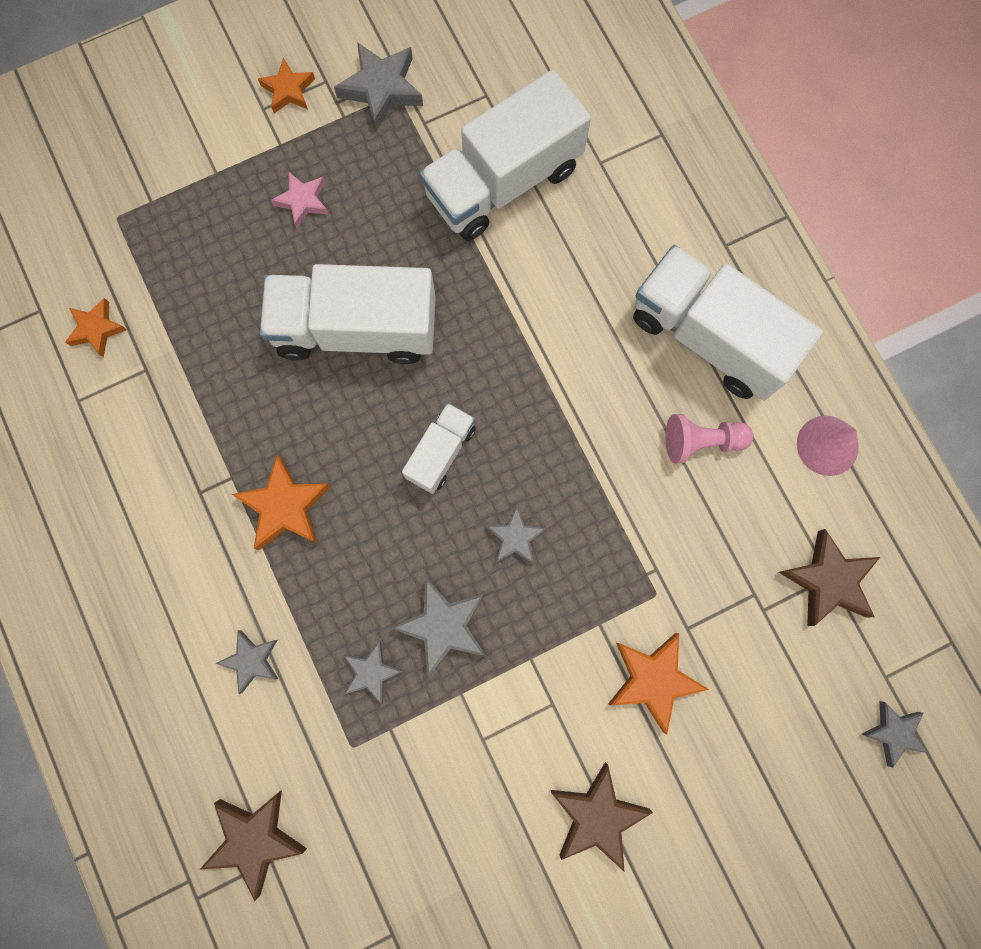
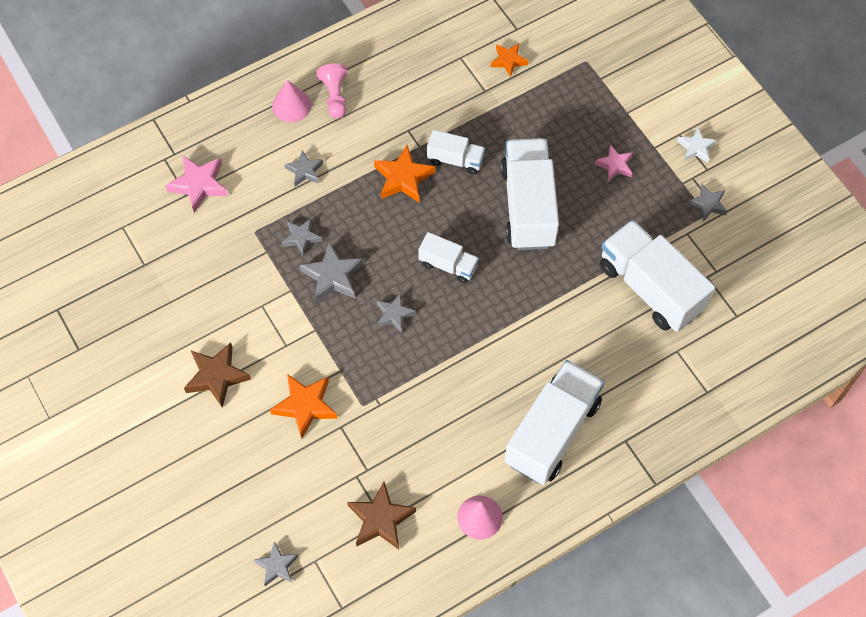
camera: 85 degrees right, 15 degrees down
brown star [200,790,307,901] -> pink star [165,156,228,213]
orange star [258,57,315,113] -> white star [677,127,717,163]
grey star [334,42,423,130] -> grey star [688,184,727,221], size x0.63
pink pawn [665,414,754,463] -> pink pawn moved to [316,63,347,119]
none -> pink cone [272,80,311,122]
none -> white truck [427,130,485,174]

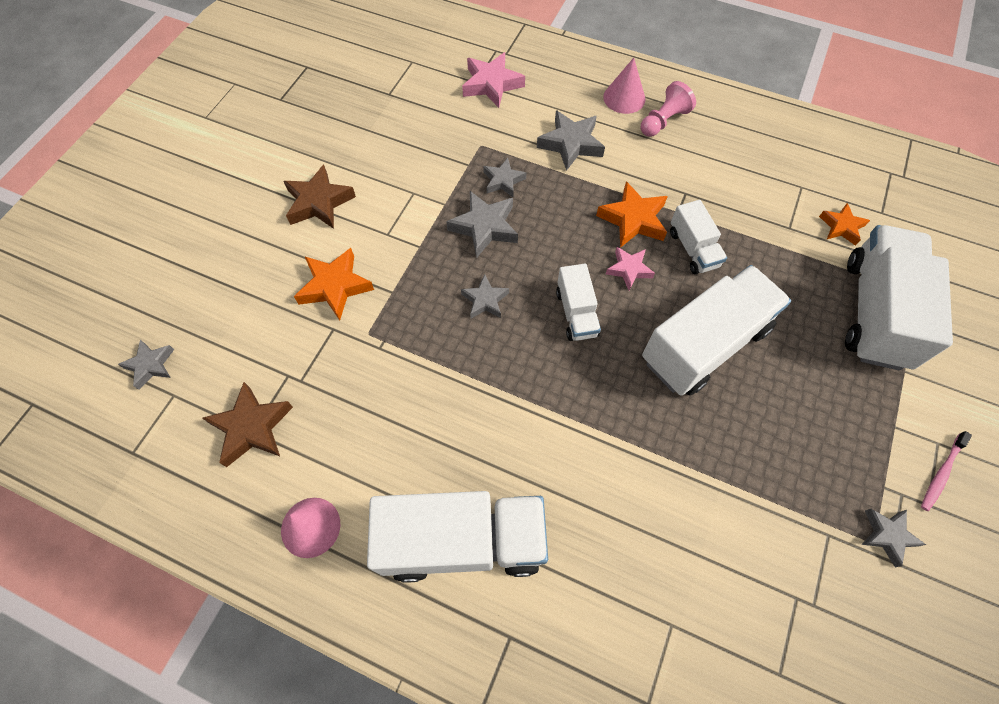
camera: 55 degrees right, 0 degrees up
grey star [284,150,324,187] -> grey star [537,110,605,171], size x1.58
pink star [595,145,633,182] -> pink star moved to [606,247,655,290]
white truck [600,220,715,332] -> white truck moved to [845,225,953,370]
white star [677,127,717,163] -> pink toothbrush [921,431,972,511]

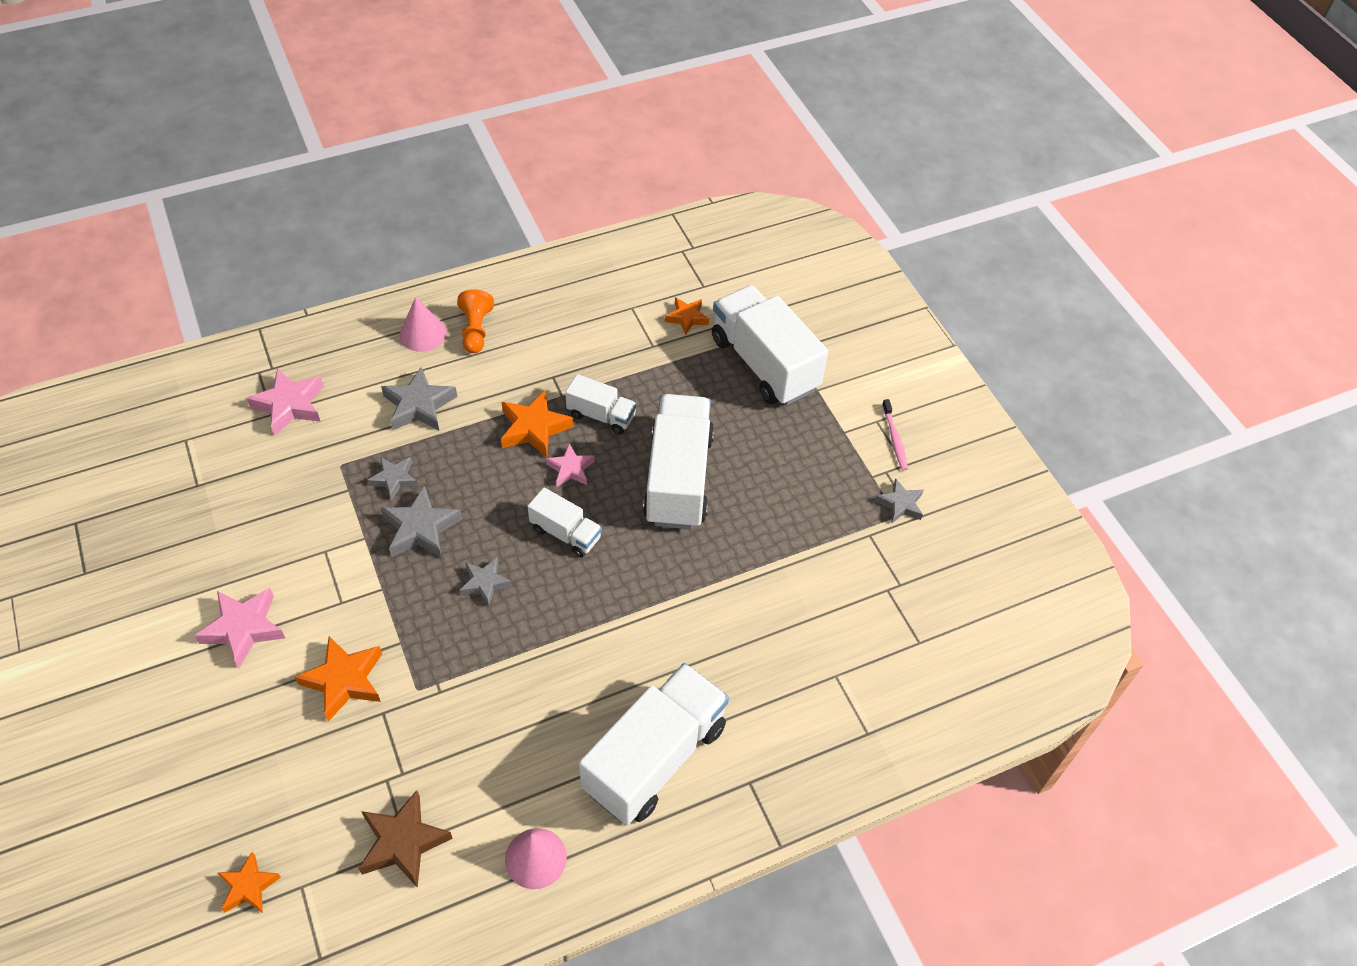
camera: 50 degrees left, 10 degrees down
grey star [118,340,174,390] -> orange star [218,852,281,913]
brown star [283,165,356,229] -> pink star [194,588,285,668]
pink pawn [640,81,696,137] -> orange pawn [457,289,494,353]

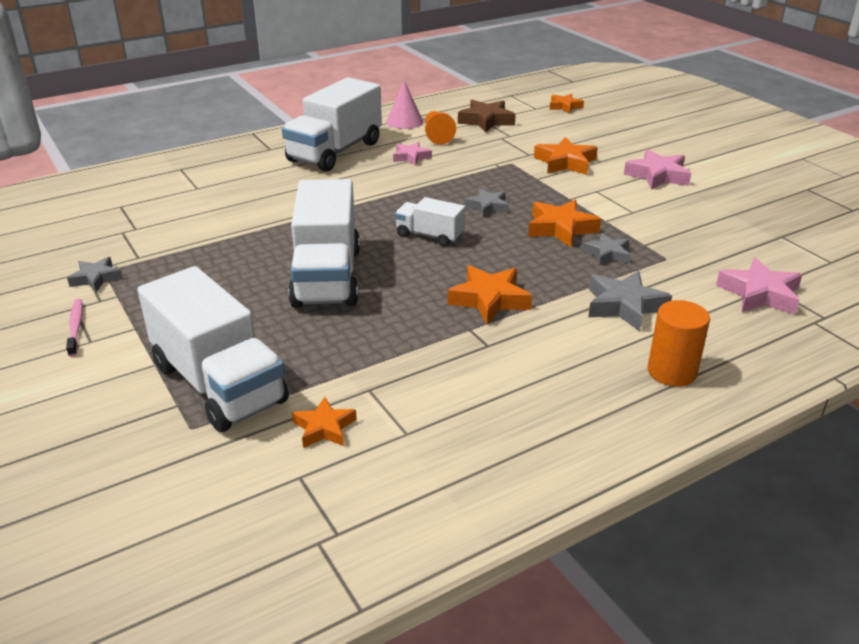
camera: 175 degrees right, 20 degrees down
grey star [381,486,462,558] -> orange star [528,200,601,248]
pink cone [400,297,447,352] -> orange cylinder [648,300,710,386]
orange pawn [457,289,494,353] -> orange pawn moved to [425,111,456,145]
pink star [546,443,595,487] -> pink star moved to [393,142,432,166]
white truck [565,374,637,434] -> none

